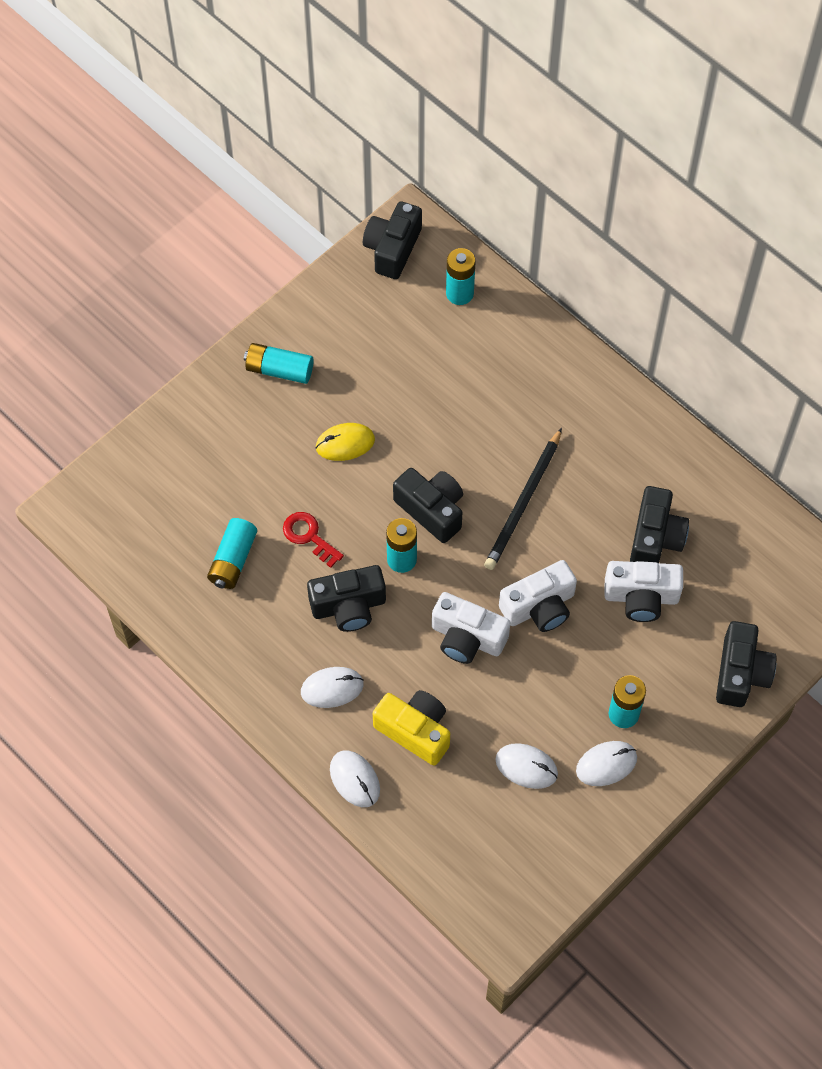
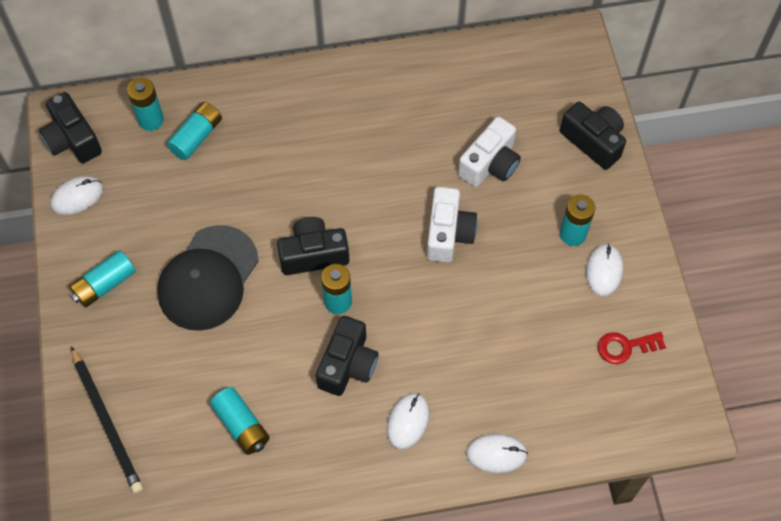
camera: 55 degrees left, 0 degrees up
red key [283,512,344,568] -> red key moved to [598,332,666,364]
yellow mouse [316,423,375,461] -> black cap [157,225,259,331]
yellow camera [373,690,450,766] -> none
white camera [432,592,511,664] -> none
black pencil [484,428,562,570] -> black pencil moved to [71,346,143,494]
white mouse [495,743,558,789] -> white mouse moved to [50,176,103,215]
black camera [630,486,689,563] -> none
none -> turquoise battery [167,102,222,160]

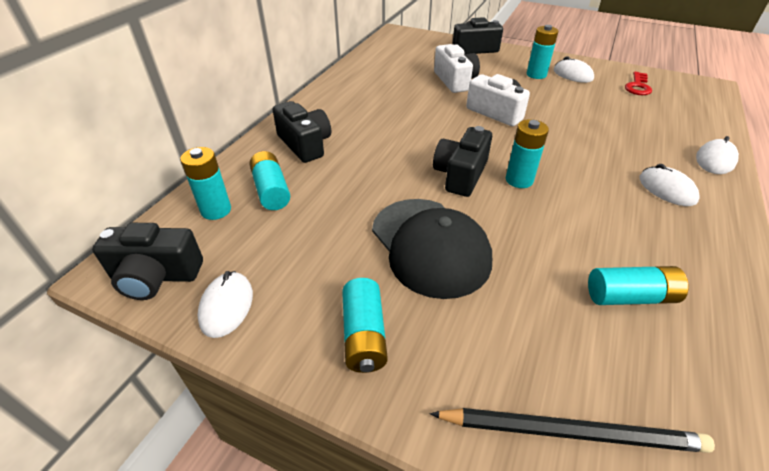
camera: 55 degrees left, 20 degrees down
black camera [316,316,379,396] -> black camera moved to [273,101,331,163]

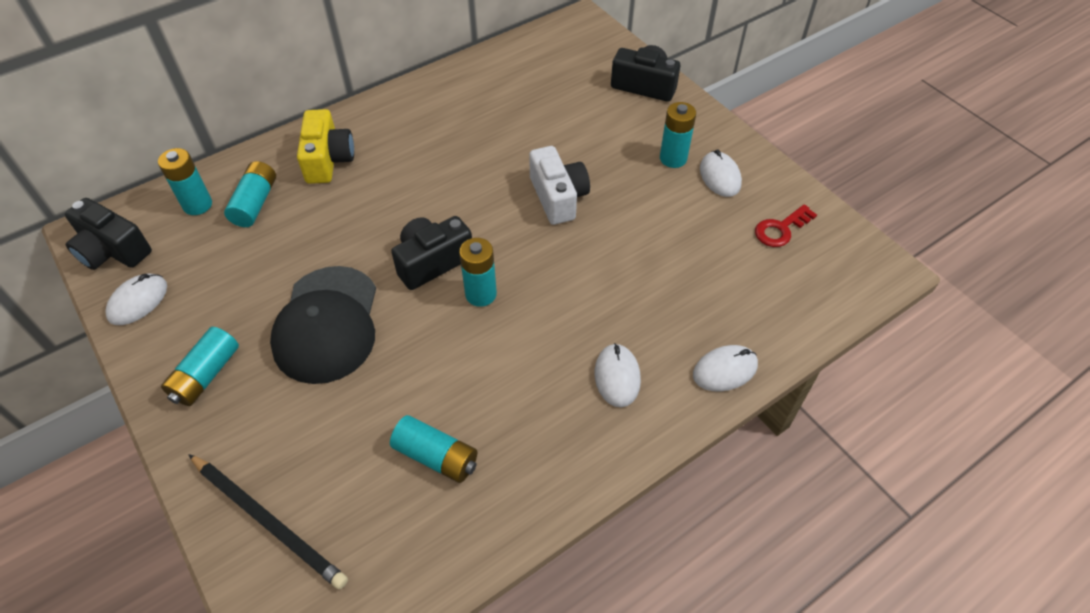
camera: 30 degrees right, 10 degrees up
black camera [273,101,331,163] -> yellow camera [297,109,354,184]
white camera [434,44,480,93] -> none

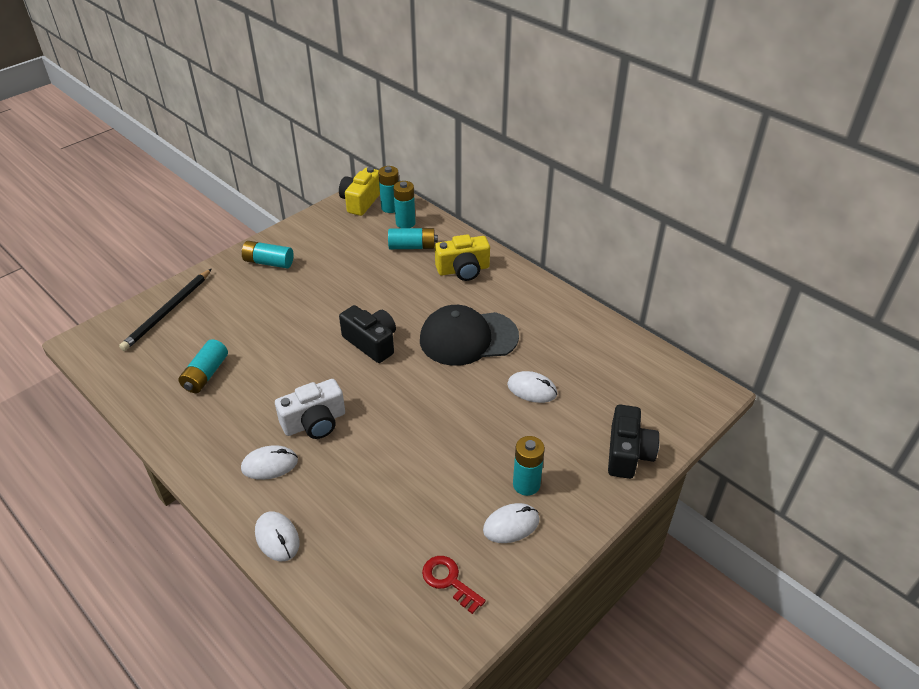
camera: 80 degrees right, 10 degrees down
black camera [65,198,152,270] -> yellow camera [339,167,380,216]
white mouse [105,274,167,325] -> white mouse moved to [507,371,557,403]
black cap [270,266,376,384] -> black cap moved to [420,305,519,366]
turquoise battery [459,238,497,307] -> turquoise battery moved to [378,166,399,213]
white camera [529,146,590,225] -> white camera moved to [275,379,345,439]

